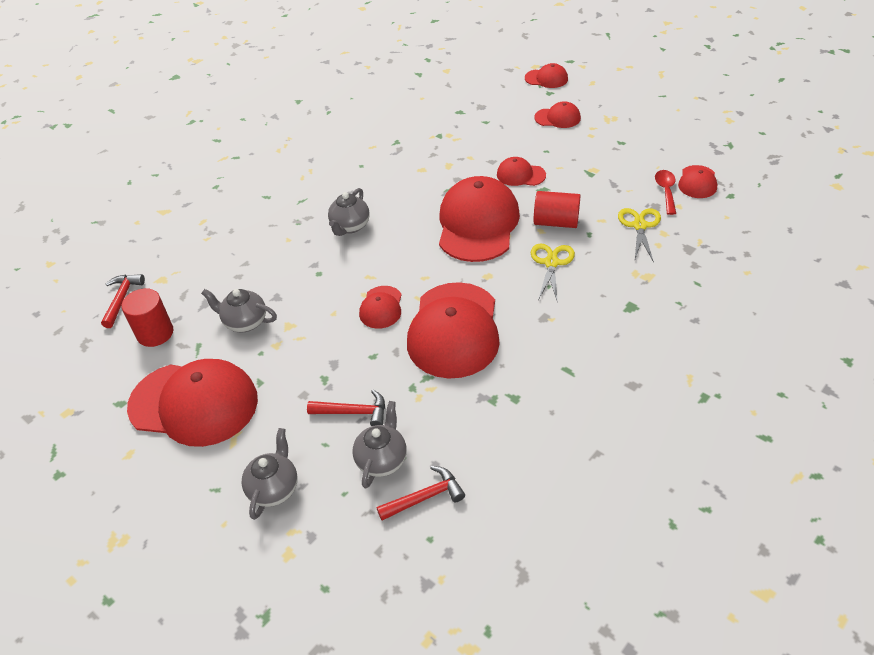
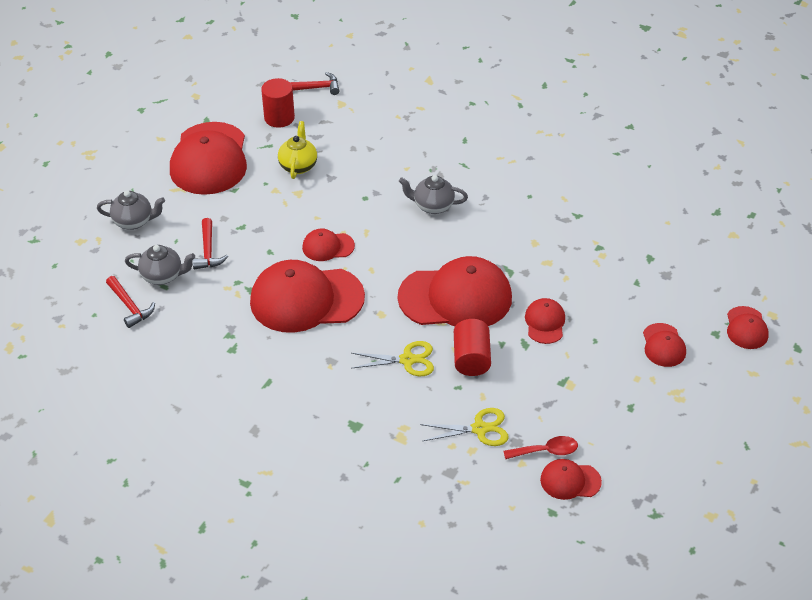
camera: 75 degrees right, 0 degrees up
grey teapot [201,289,277,332] -> yellow teapot [278,121,317,179]

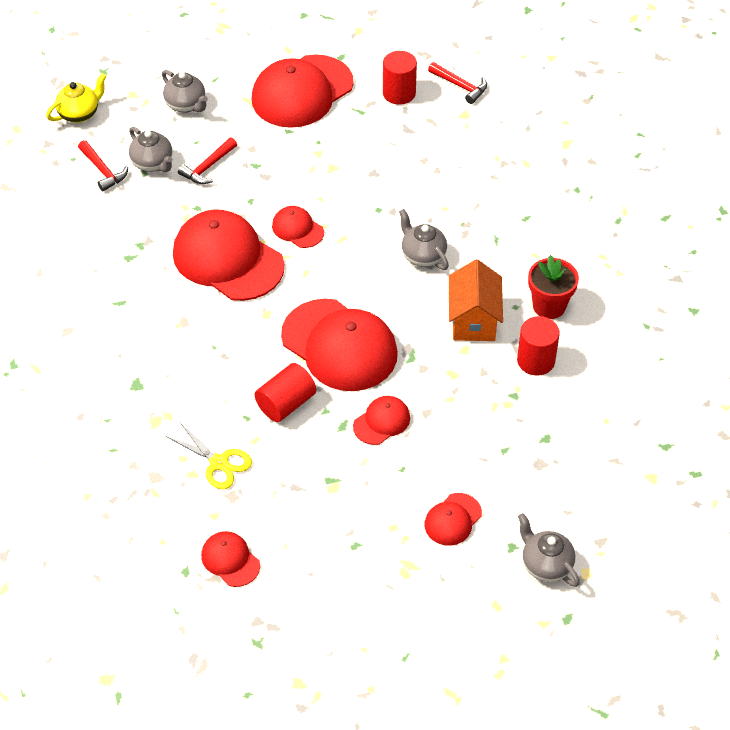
camera: 45 degrees right, 5 degrees up
red hammer [106,276,155,328] -> red hammer turned 45 degrees counterclockwise [78,140,128,191]
yellow teapot [278,121,317,179] -> yellow teapot moved to [46,73,107,123]
yellow scissors [351,341,434,376] -> none
red spoon [503,436,578,459] -> none
red cap [727,306,769,349] -> grey teapot [518,513,580,587]
none -> orange house [449,259,503,341]
none -> red cylinder [517,316,560,376]
none -> red flower pot [528,255,579,319]

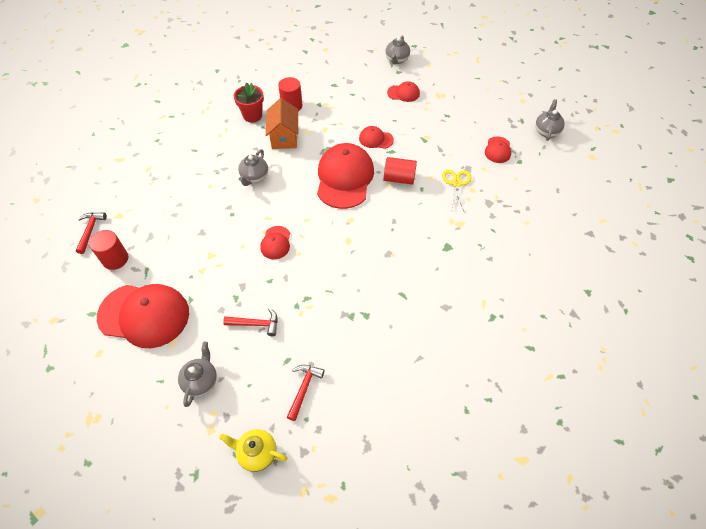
camera: 125 degrees left, 5 degrees up
grey teapot [129,127,173,172] -> grey teapot moved to [535,99,565,141]
red cap [173,210,284,301] -> none
orange house [449,259,503,341] -> orange house turned 60 degrees counterclockwise [266,98,298,149]

